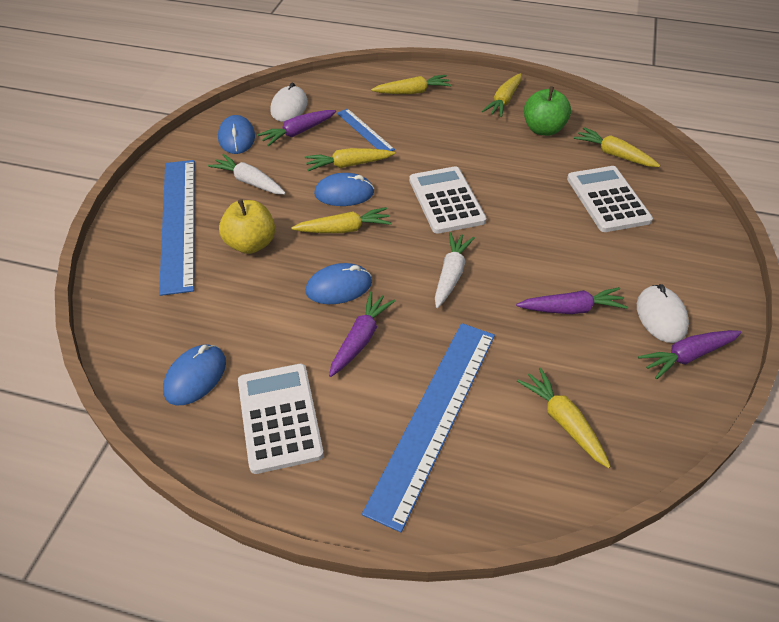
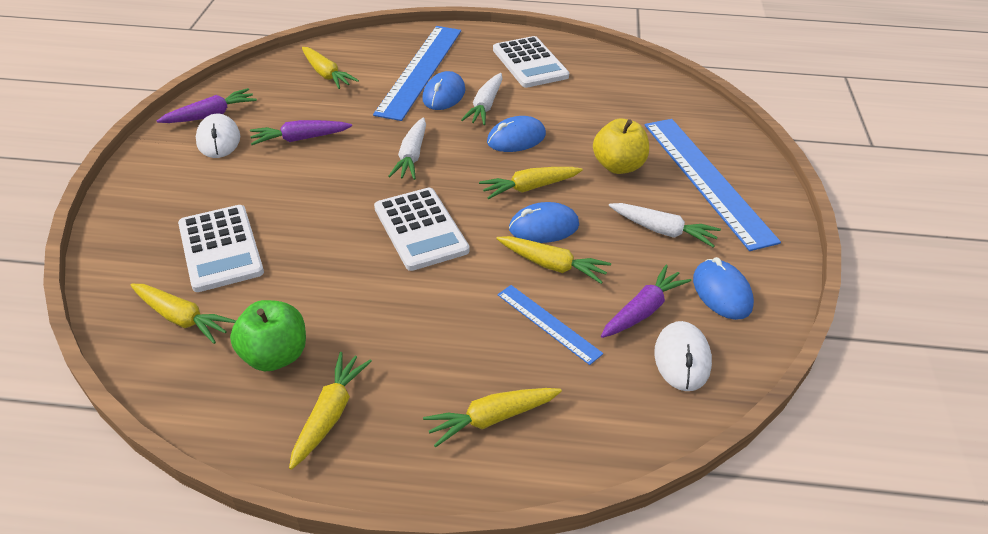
camera: 170 degrees right, 5 degrees down
blue mouse [163,344,226,405] -> blue mouse moved to [422,71,466,110]
yellow carrot [305,148,395,171] -> yellow carrot turned 45 degrees clockwise [496,236,611,284]
purple carrot [329,291,395,377] -> white carrot [461,73,503,125]

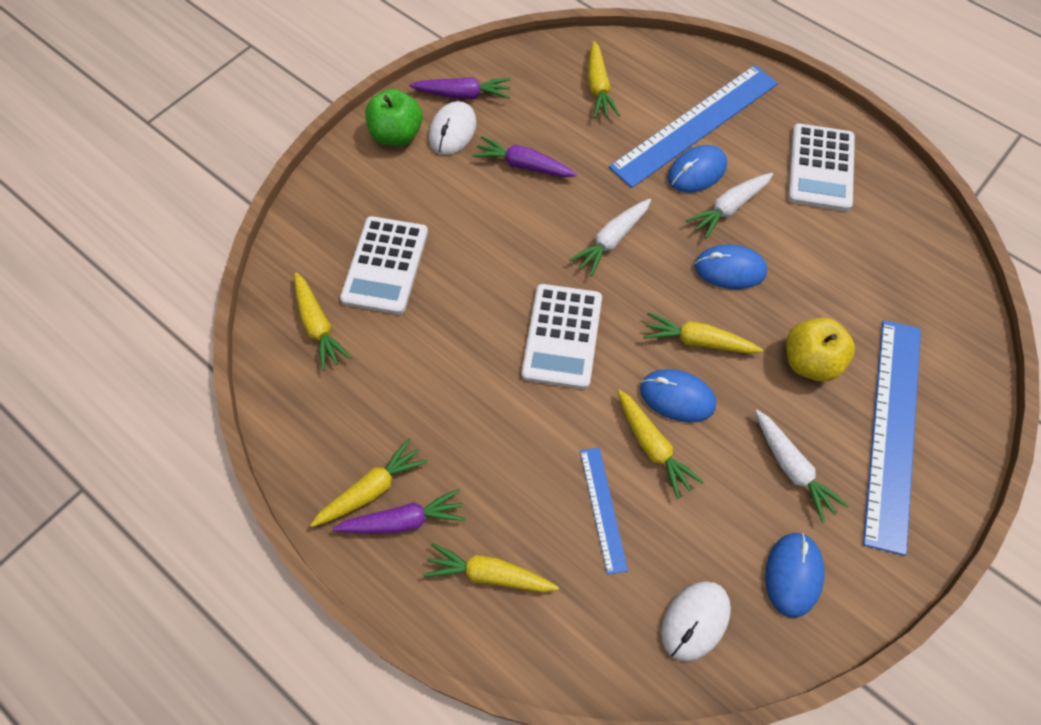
camera: 35 degrees right, 20 degrees up
green apple [230,300,306,372] -> green apple moved to [365,89,422,146]
purple carrot [601,265,691,338] -> purple carrot moved to [333,489,466,534]

